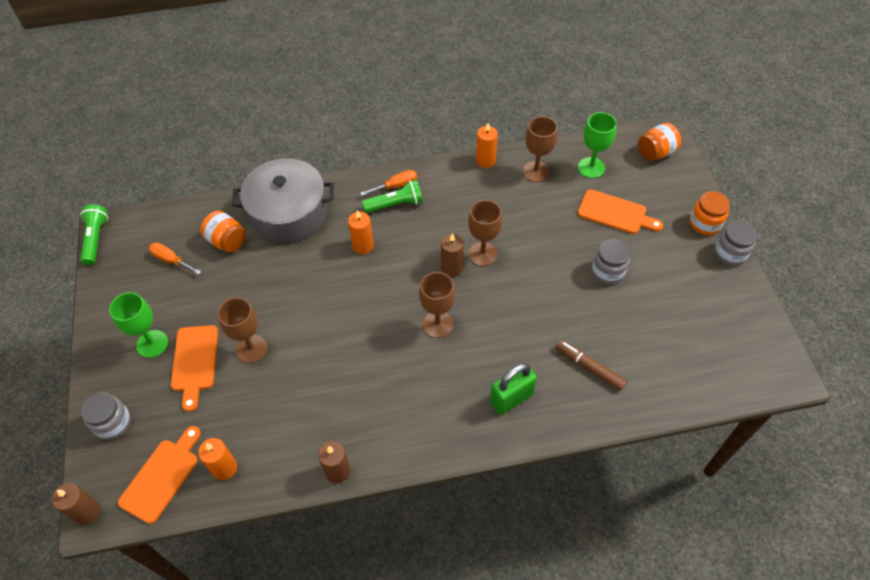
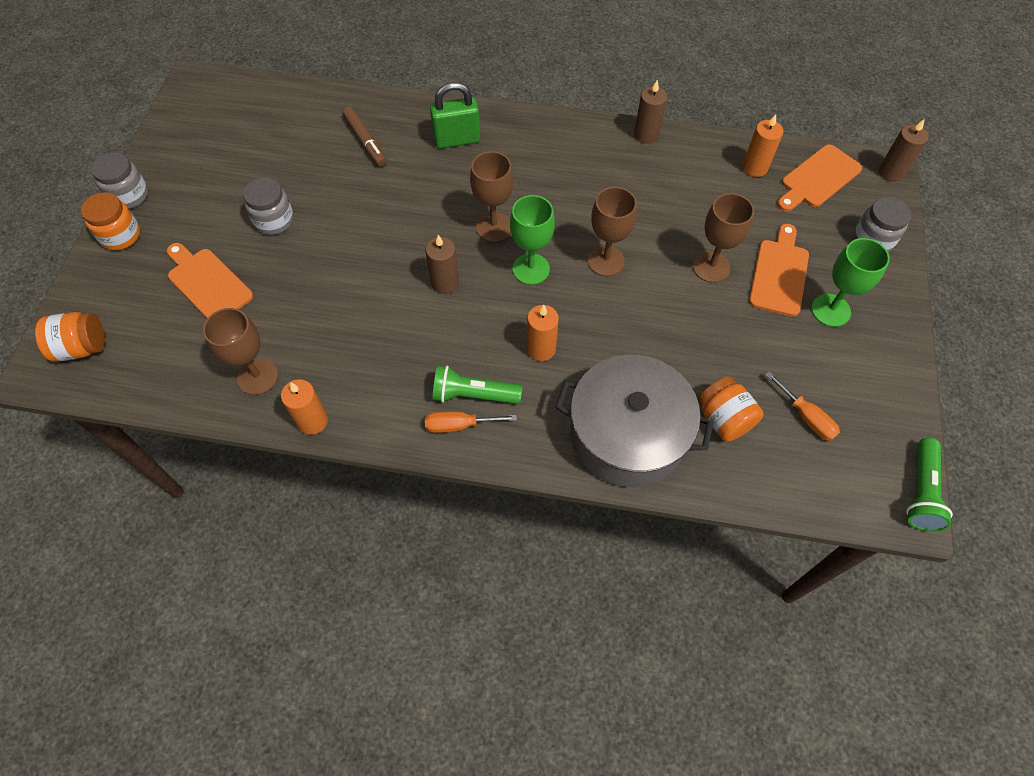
camera: 160 degrees left, 5 degrees up
brown goblet [468,200,502,266] -> brown goblet moved to [588,187,637,277]
green goblet [578,112,617,178] -> green goblet moved to [510,195,555,285]

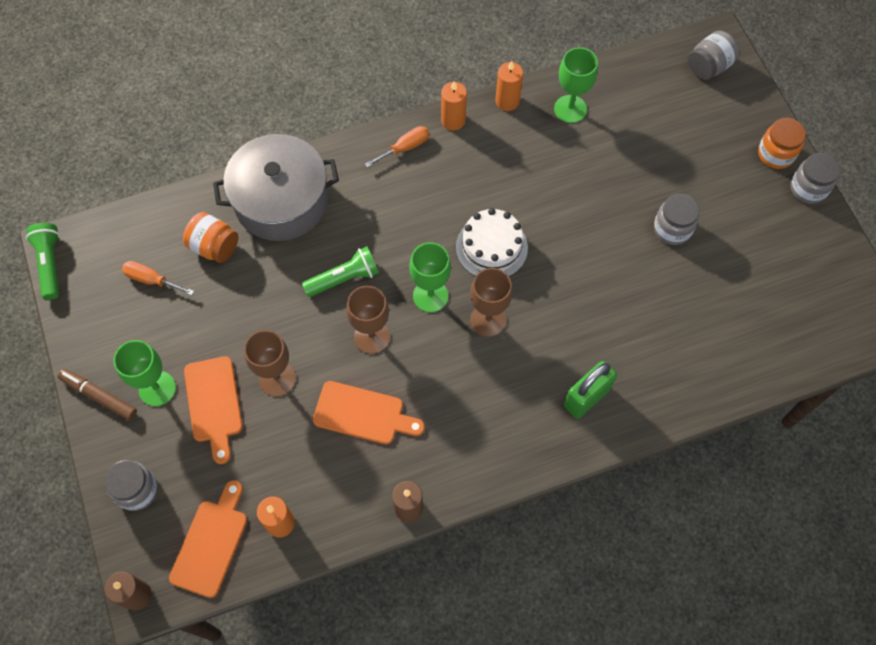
camera: 150 degrees right, 5 degrees up
orange jar [35,312,105,362] -> grey jar [688,30,739,80]
orange cutting board [167,243,253,318] -> orange cutting board moved to [313,381,425,444]
brown goblet [203,308,278,395] -> green goblet [554,47,598,123]
brown marker [342,107,387,167] -> brown marker moved to [58,369,137,421]
brown candle [425,235,459,294] -> white cake [456,208,528,276]
green flashlight [433,365,523,404] -> green flashlight moved to [302,246,379,297]
orange candle [527,305,559,361] -> orange candle moved to [441,81,467,131]

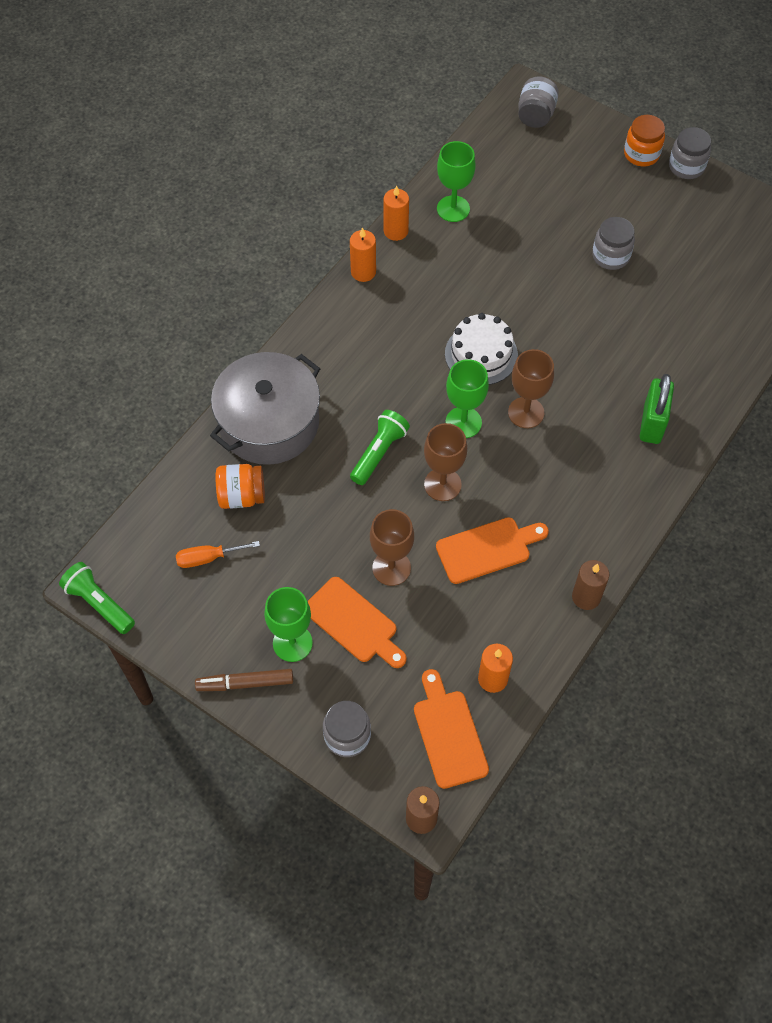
camera: 35 degrees left, 5 degrees down
orange screwdriver [365,126,429,168] -> none

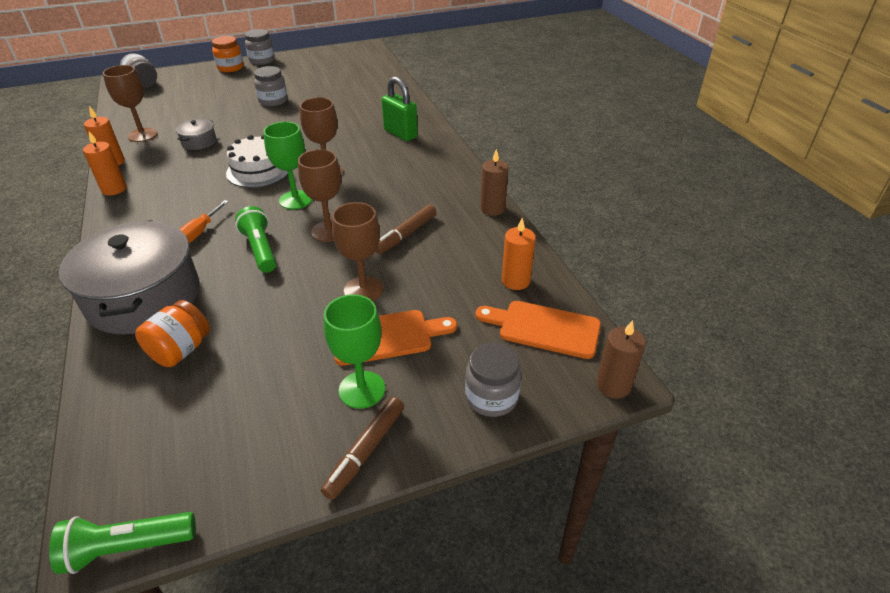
camera: 55 degrees left, 20 degrees down
orange screwdriver [176,541,260,568] -> orange screwdriver moved to [180,200,229,243]
orange cutting board [436,517,549,584] -> brown marker [375,205,436,254]
green goblet [437,141,476,222] -> brown goblet [103,65,158,142]
none -> grey pot [176,119,216,150]

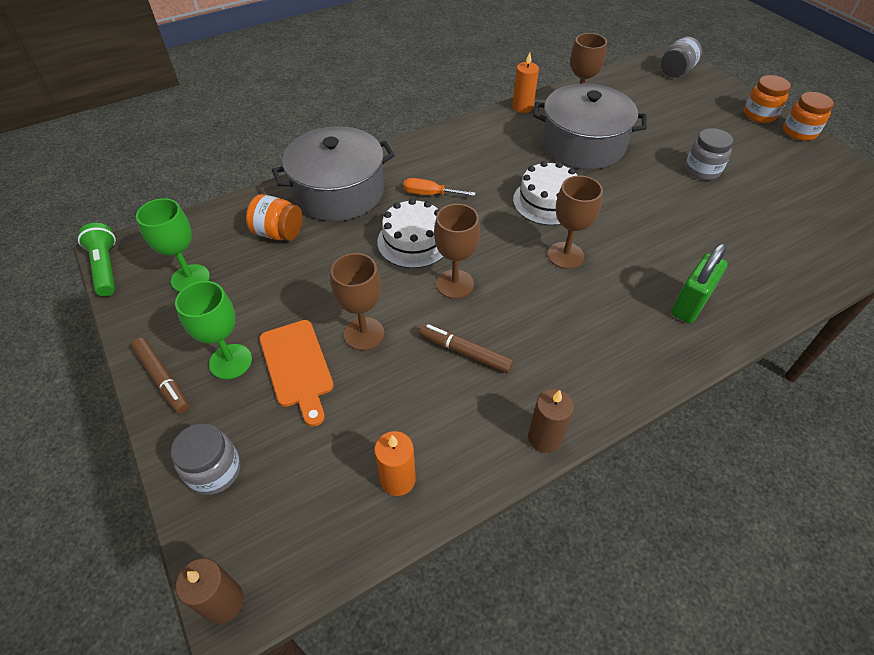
camera: 80 degrees right, 10 degrees up
orange candle [83,131,126,195] -> none
grey pot [176,119,216,150] -> grey pot [533,84,647,170], size x2.31
green flashlight [235,206,276,273] -> white cake [377,198,443,268]
grey jar [245,29,275,65] -> orange jar [783,92,834,141]
green goblet [263,122,312,210] -> green goblet moved to [136,198,210,292]
brown marker [321,397,404,500] -> brown marker turned 150 degrees counterclockwise [131,338,190,414]
orange cutting board [475,301,601,359] -> none

